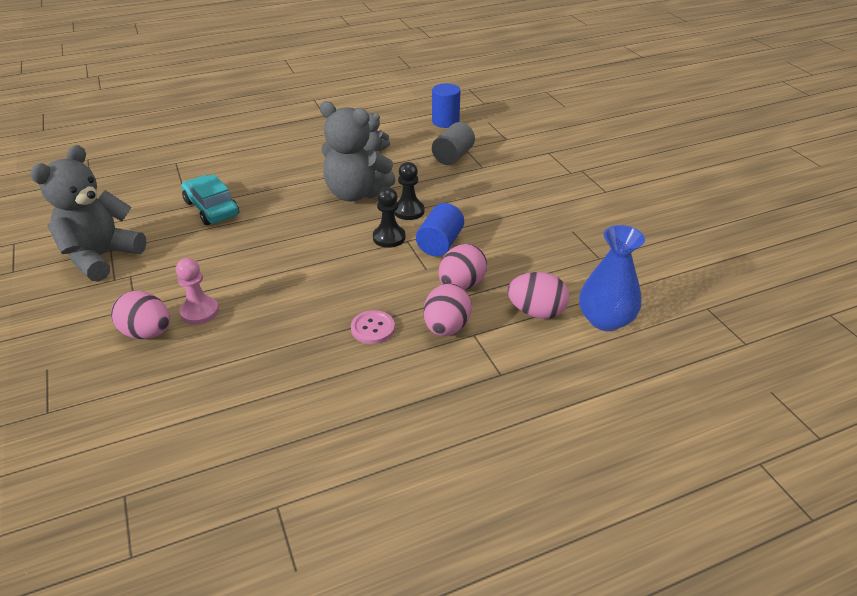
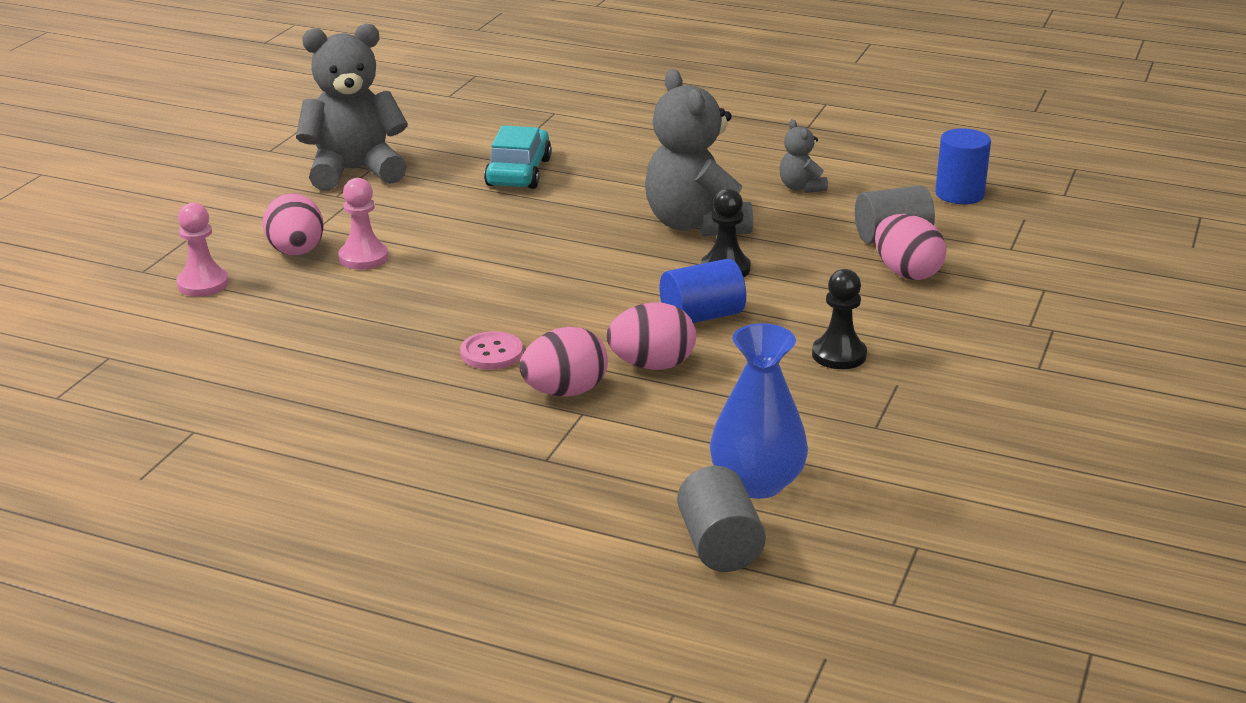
camera: 45 degrees right, 10 degrees down
black pawn [373,187,405,248] -> black pawn moved to [812,269,867,369]
pink egg [508,272,569,319] -> pink egg moved to [875,214,946,280]
none -> pink pawn [176,202,229,297]
none -> grey cylinder [677,466,766,572]

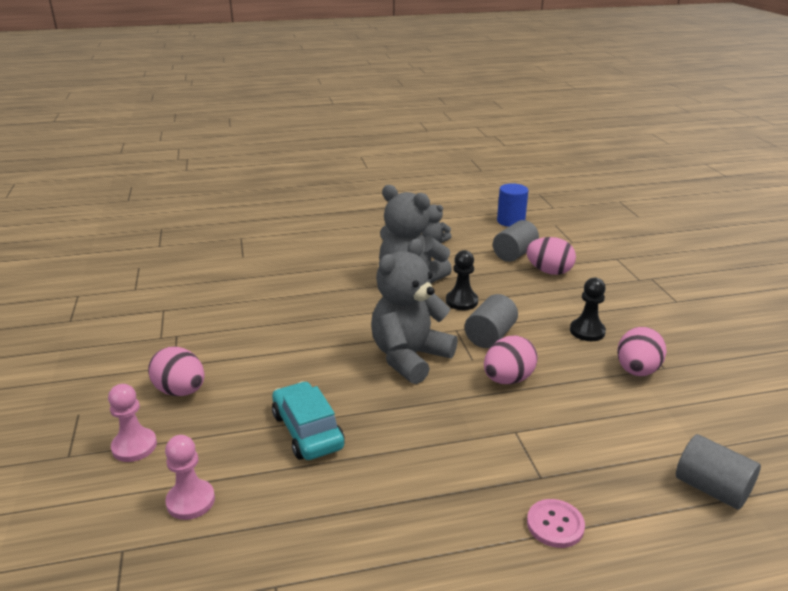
camera: 35 degrees left, 0 degrees up
grey teddy bear [296,24,408,191] -> grey teddy bear moved to [371,238,458,384]
pink pawn [338,178,388,269] -> pink pawn moved to [165,435,215,520]
pink button [460,331,523,370] -> pink button moved to [527,499,585,548]
turquoise car [484,125,552,189] -> turquoise car moved to [272,381,345,460]
pink egg [519,327,608,396] -> pink egg moved to [617,327,667,376]
blue cylinder [660,259,746,323] -> grey cylinder [465,294,518,348]
blue vase [710,323,808,499] -> none

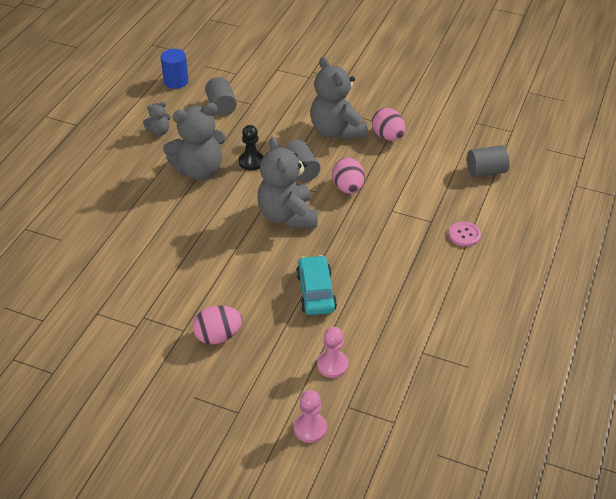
camera: 55 degrees left, 15 degrees up
pink pawn [108,384,157,462] -> pink pawn moved to [294,390,327,443]
turquoise car [272,381,345,460] -> turquoise car turned 75 degrees clockwise [296,255,337,315]
pink egg [526,237,576,275] -> none
black pawn [570,278,606,341] -> grey teddy bear [310,56,368,140]

